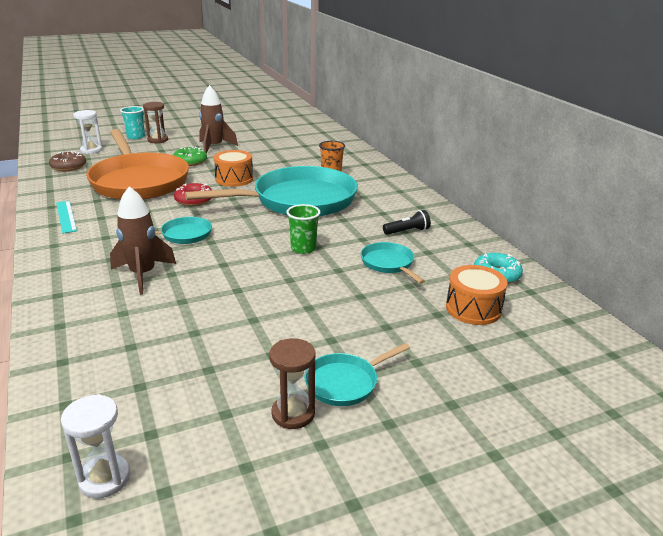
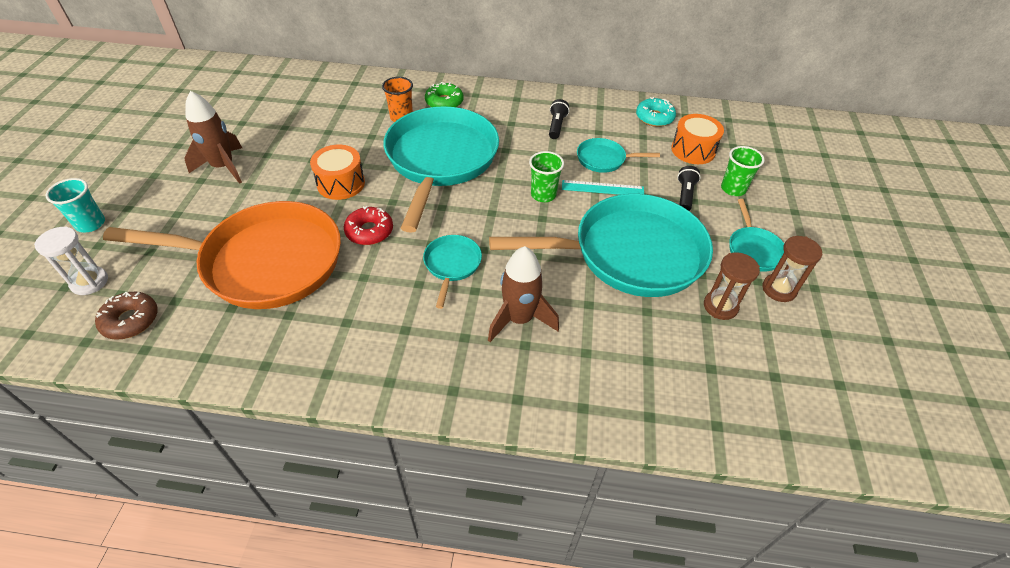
camera: 60 degrees left, 20 degrees up
turquoise ruler [56,201,77,233] -> turquoise ruler moved to [562,180,644,195]
white hourglass [61,394,130,498] -> none
brown hourglass [143,102,168,143] -> brown hourglass moved to [704,252,760,320]
green donut [173,146,207,166] -> green donut moved to [425,82,464,107]
none -> turquoise pan [489,194,713,297]
none -> black flashlight [677,166,701,211]
none -> green cup [721,146,765,196]

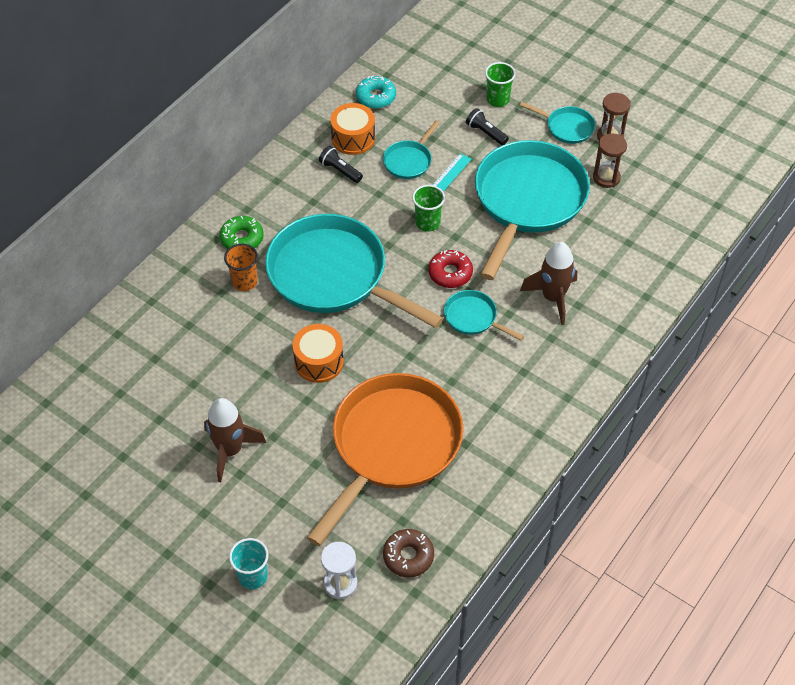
camera: 60 degrees left, 5 degrees up
red donut [344,206,393,245] -> red donut moved to [429,250,473,288]
orange drum [671,114,724,164] -> orange drum moved to [331,103,375,155]

